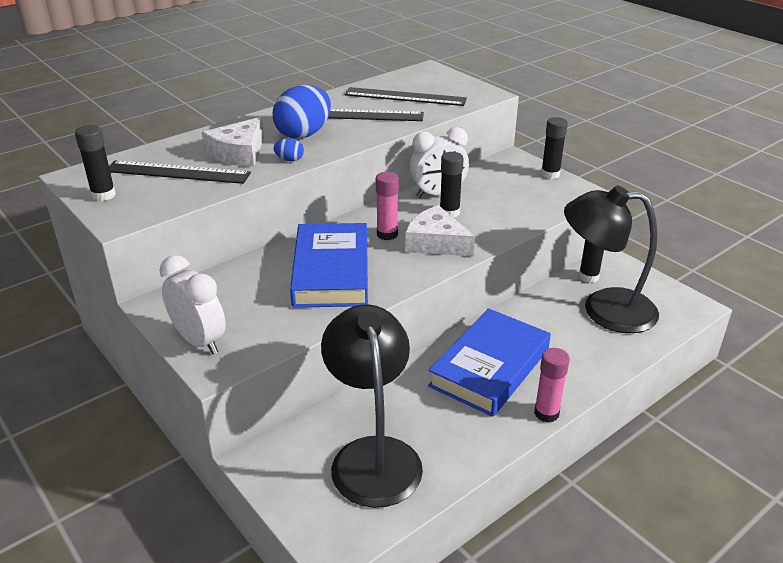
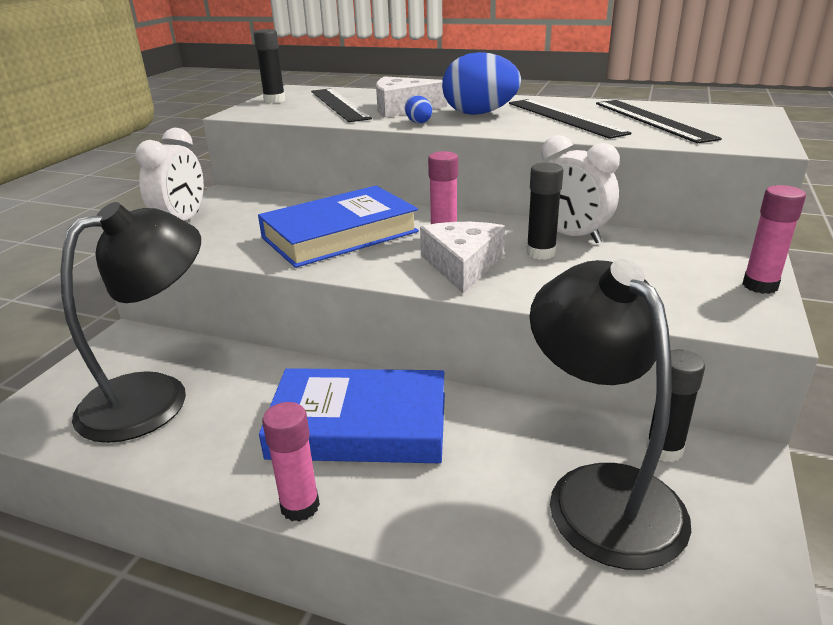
camera: 60 degrees right, 5 degrees down
black glue stick [541,117,568,179] -> pink glue stick [743,185,806,294]

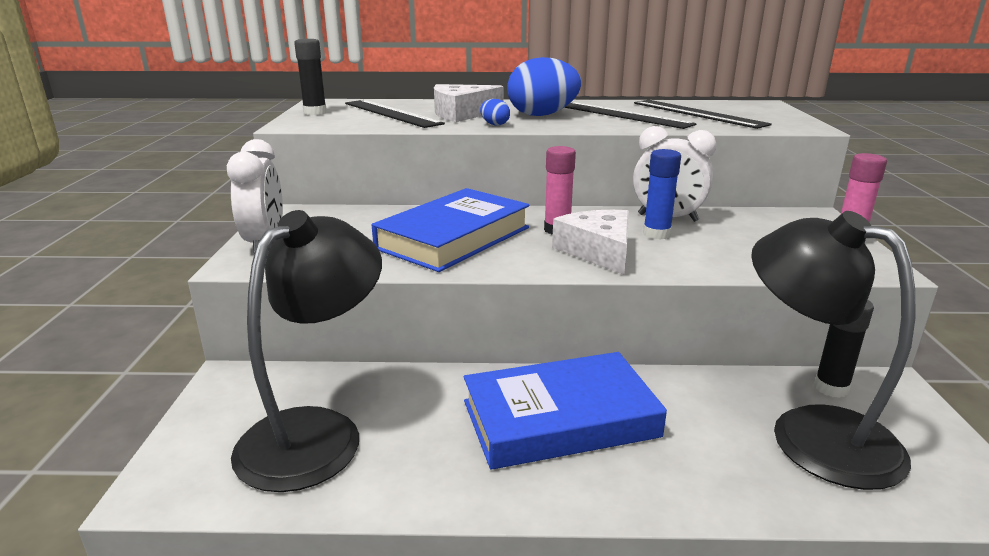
camera: 20 degrees left, 5 degrees down
pink glue stick [262,402,320,522] -> none
black glue stick [526,162,563,260] -> blue glue stick [643,149,681,240]

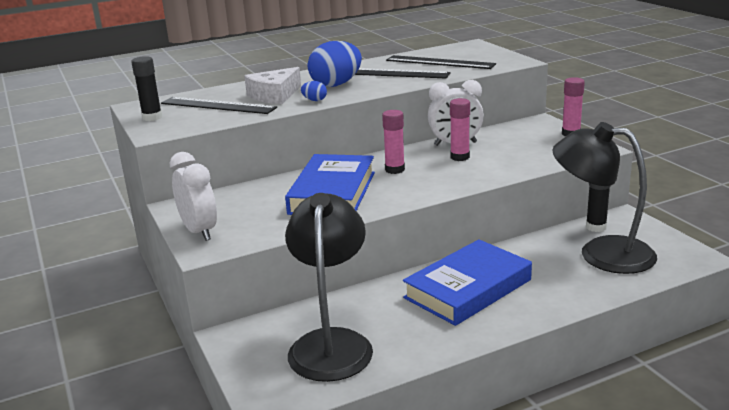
camera: 25 degrees left, 0 degrees up
white cheese [552,210,629,275] -> none
blue glue stick [643,149,681,240] -> pink glue stick [450,98,470,161]

